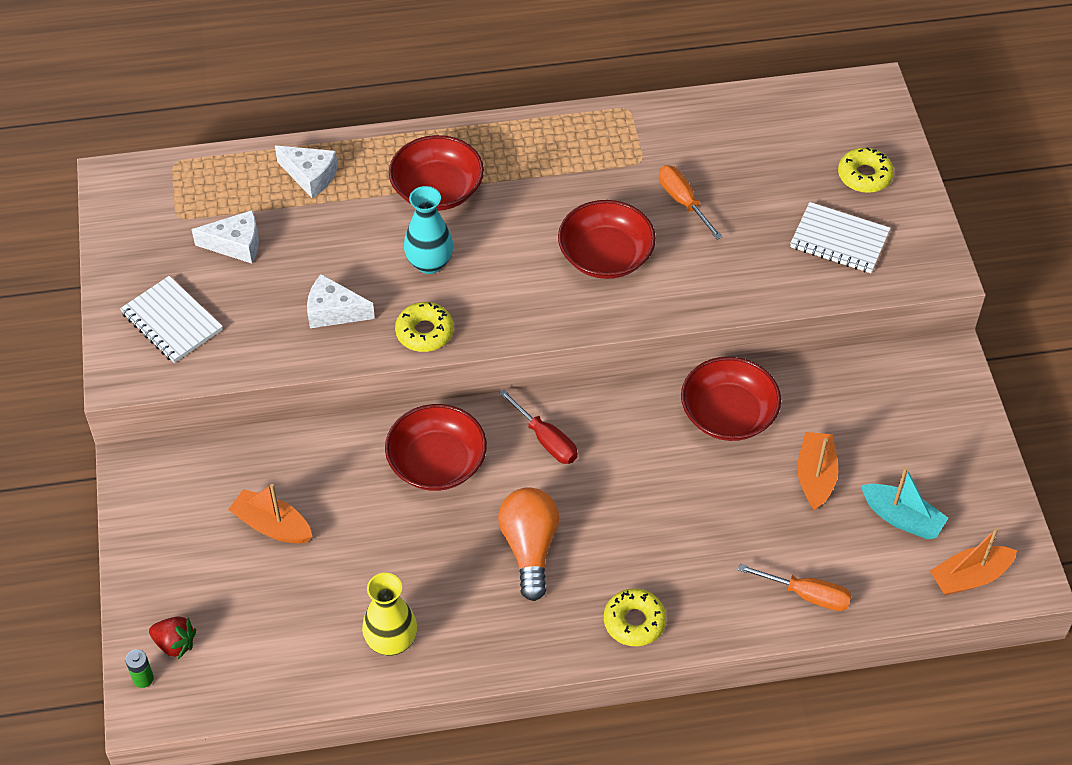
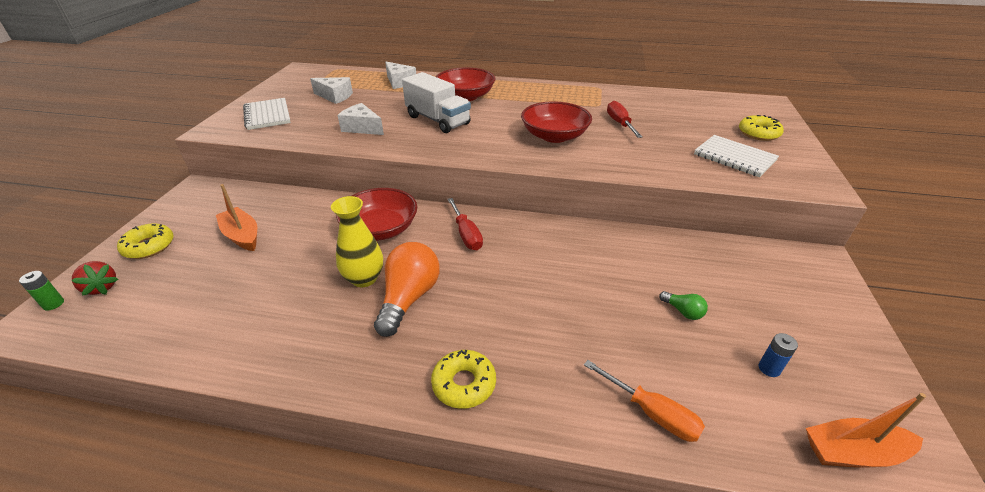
camera: 20 degrees right, 15 degrees down
yellow vase [362,573,417,656] -> yellow vase moved to [331,196,383,287]
yellow donut [395,302,454,352] -> yellow donut moved to [117,223,174,259]
turquoise vase [404,186,453,274] -> white truck [402,72,471,133]
orange screwdriver [659,165,723,240] -> red screwdriver [607,101,643,138]
red bowl [681,357,781,441] -> none
orange boat [797,432,838,510] -> green light bulb [659,291,708,320]
turquoise boat [861,467,948,539] -> blue battery [759,333,798,377]

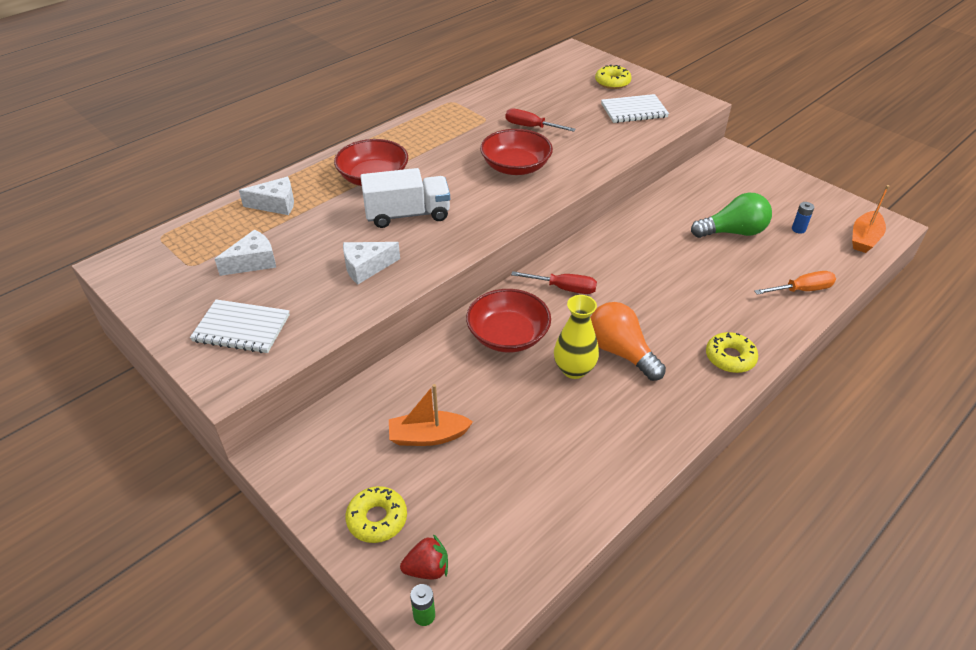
camera: 55 degrees left, 5 degrees up
green light bulb [659,291,708,320] -> green light bulb [691,193,772,238], size x2.17

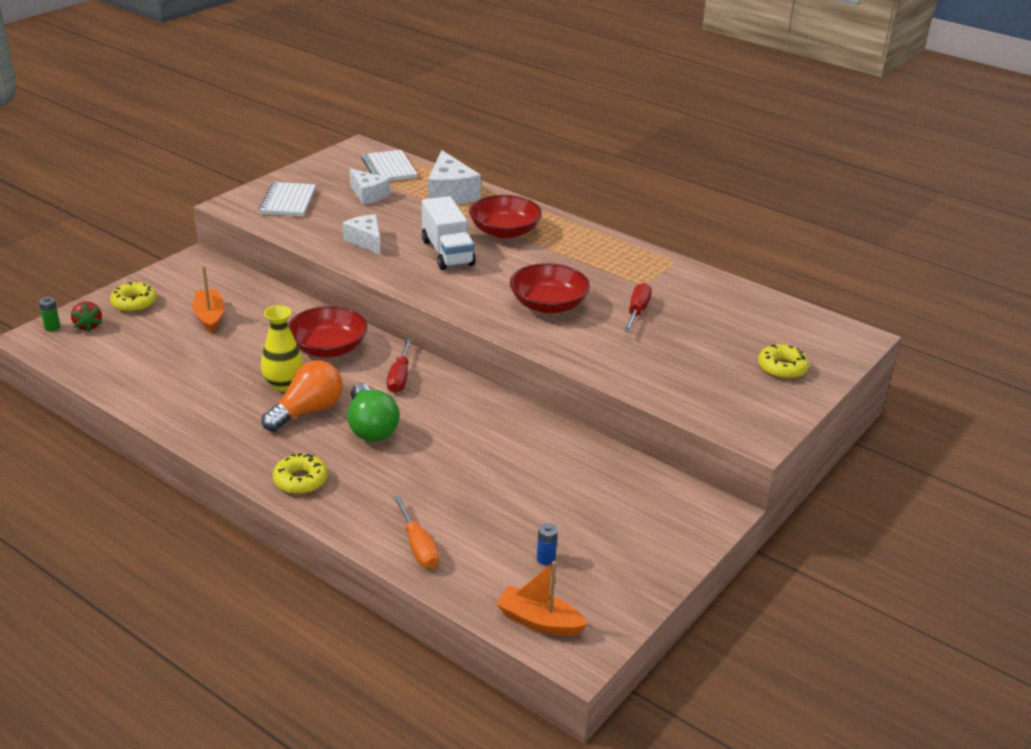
camera: 80 degrees right, 10 degrees down
white cheese [239,177,294,215] -> white cheese [428,150,481,204], size x1.52
white notebook [601,94,669,123] -> white notebook moved to [362,150,417,181]
green light bulb [691,193,772,238] -> green light bulb moved to [347,384,400,442]

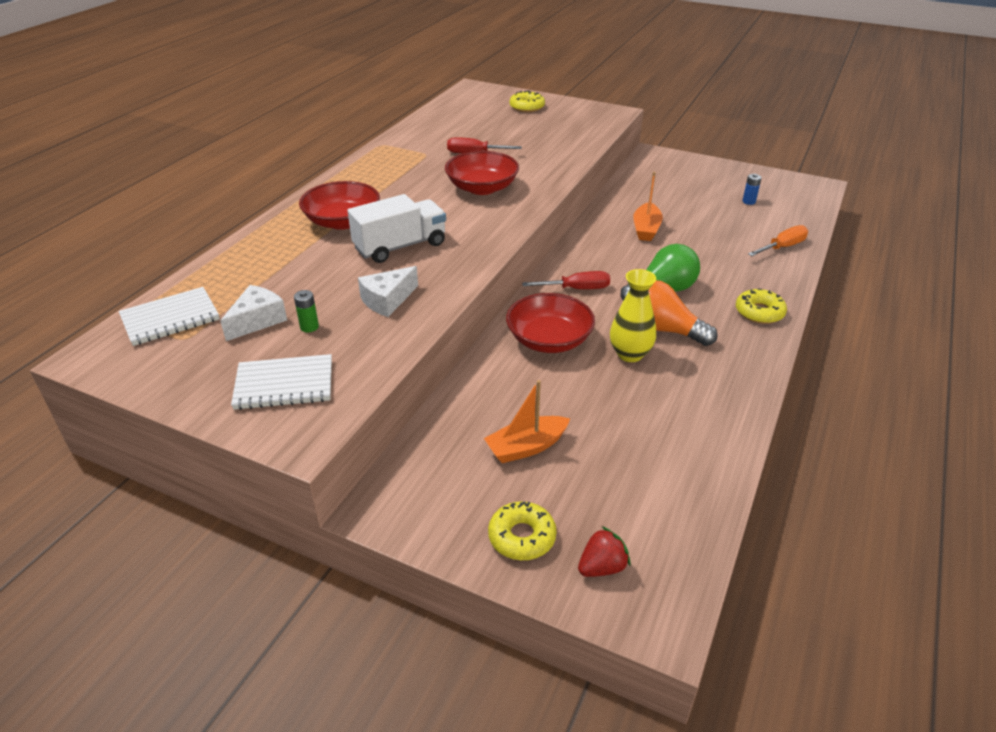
camera: 100 degrees left, 5 degrees up
green battery [39,297,60,332] -> green battery moved to [294,290,319,332]
white cheese [428,150,481,204] -> none
orange boat [496,561,588,636] -> orange boat moved to [634,172,663,241]

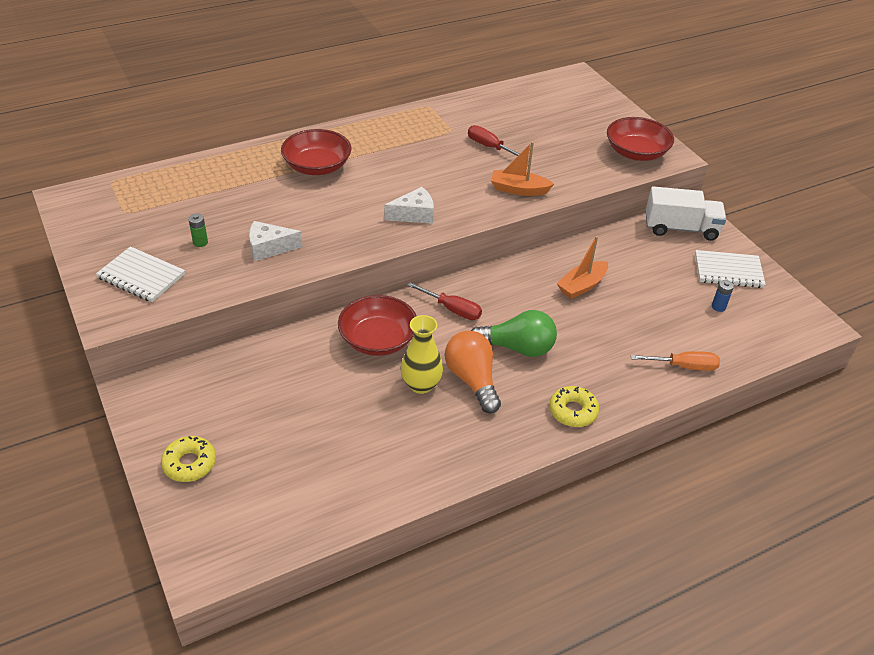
camera: 35 degrees right, 5 degrees up
white notebook [119,287,220,346] -> white notebook moved to [695,250,766,288]
white cheese [220,285,287,341] -> white cheese moved to [384,187,434,224]
white truck [348,194,446,263] -> white truck moved to [646,186,726,241]
red bowl [445,151,519,195] -> red bowl moved to [607,117,674,161]
orange boat [484,380,570,463] -> orange boat moved to [491,141,554,196]
yellow donut [510,91,545,112] -> none
red strawberry [578,526,630,577] -> none

